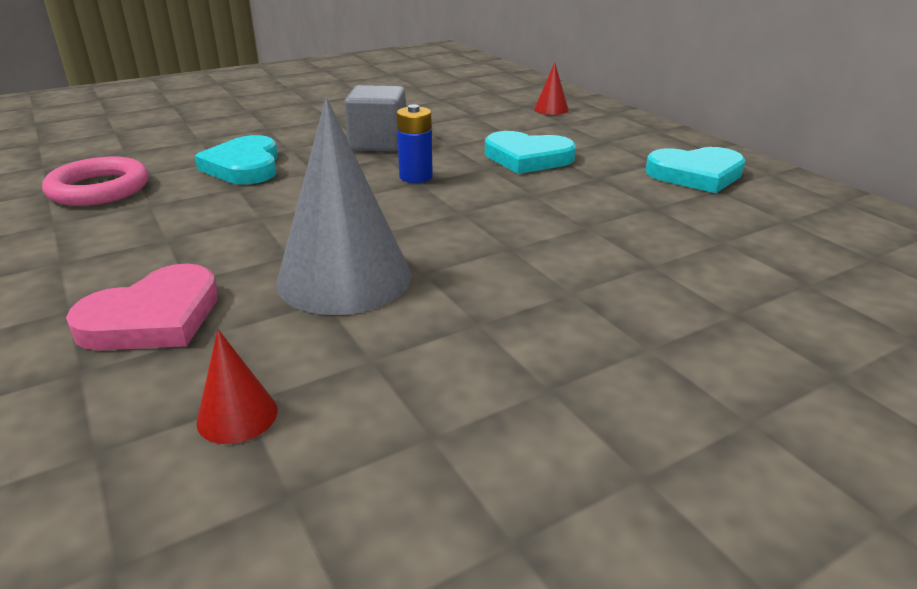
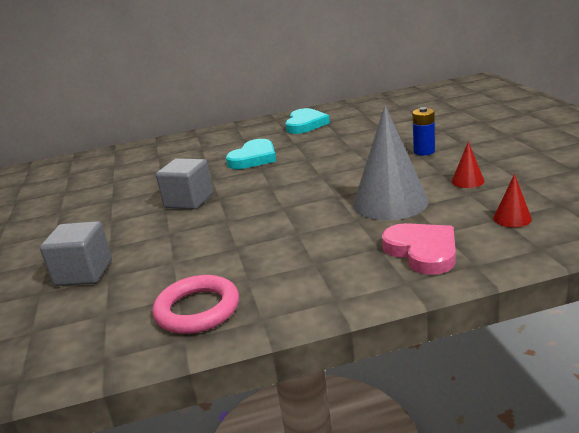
camera: 70 degrees left, 5 degrees down
turquoise heart [195,135,278,184] -> none
blue battery [396,104,433,183] -> blue battery moved to [412,107,435,156]
red cone [534,62,569,115] -> red cone moved to [452,141,484,188]
none -> grey cube [40,221,112,286]

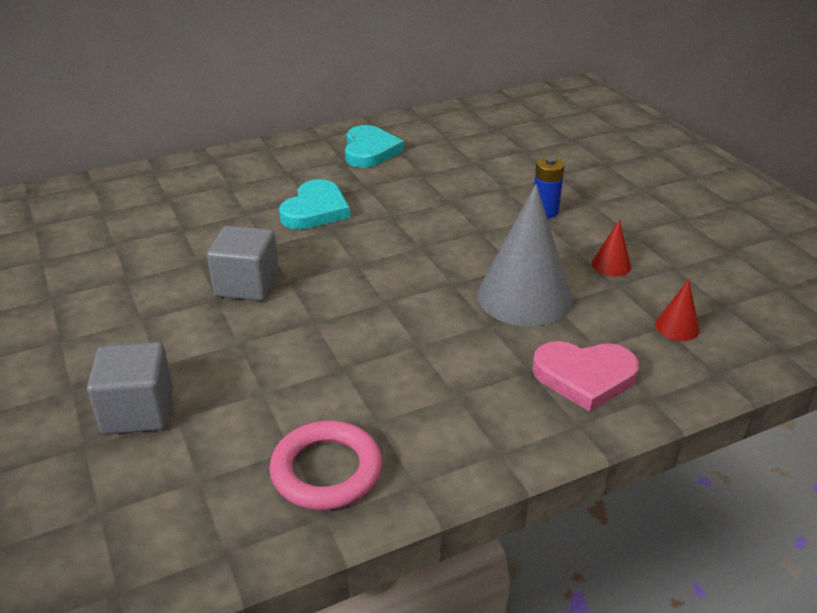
camera: 15 degrees left, 10 degrees up
pink heart [382,223,456,275] -> pink heart turned 135 degrees clockwise [532,341,639,412]

